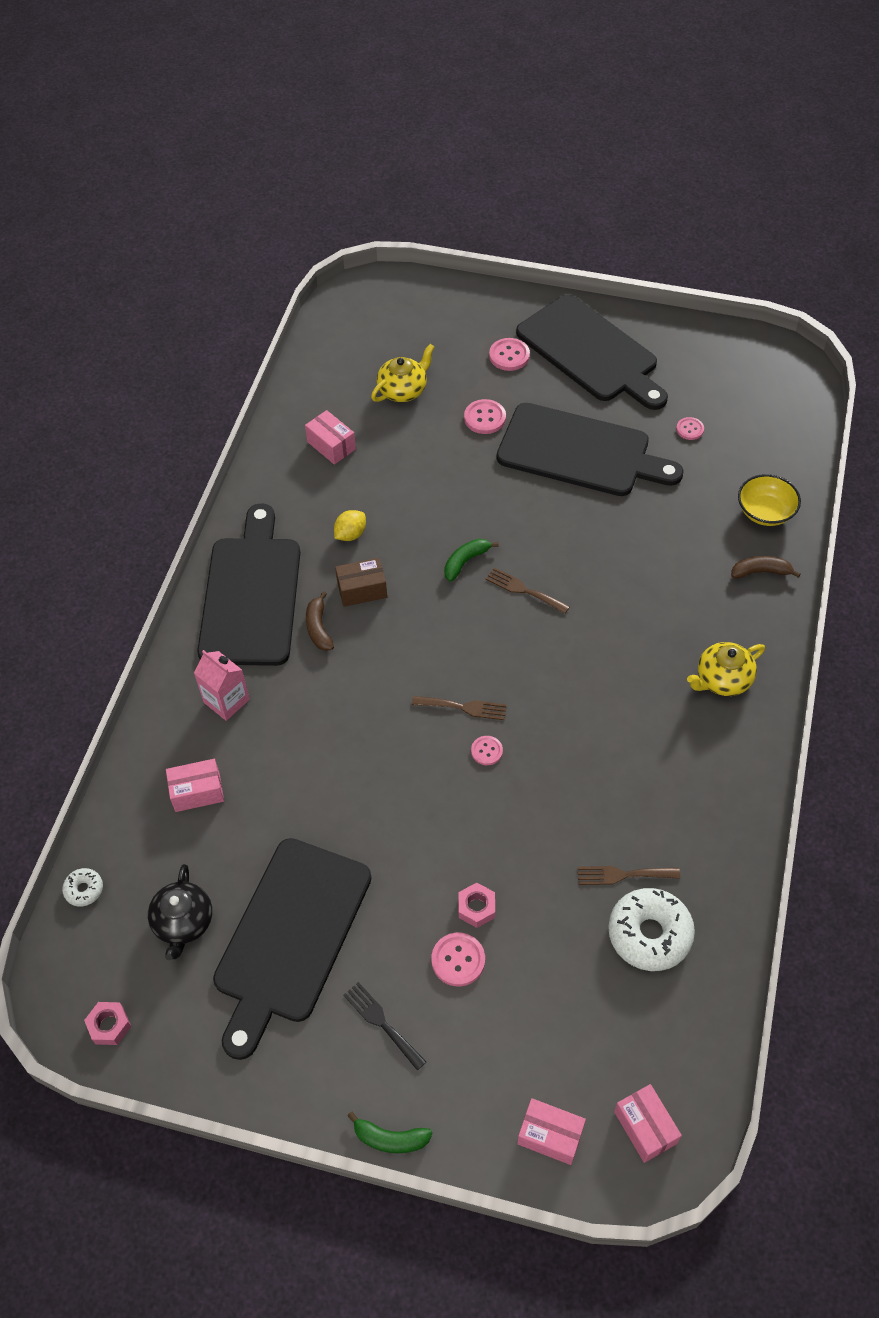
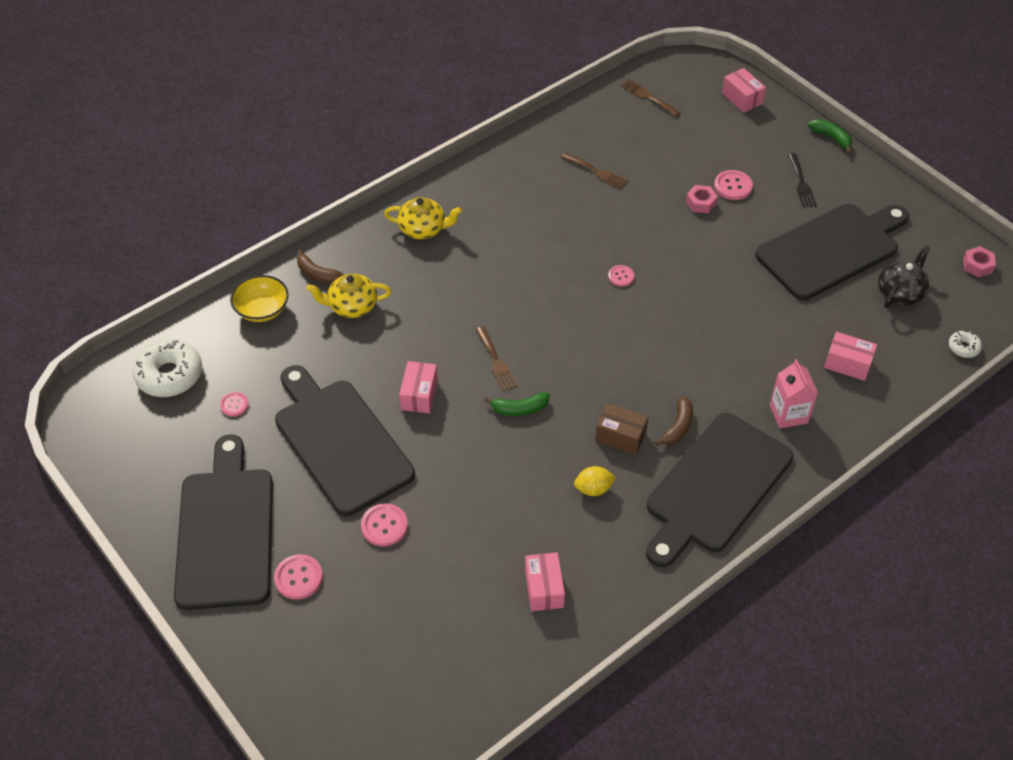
camera: 145 degrees left, 5 degrees down
yellow teapot [371,344,435,402] -> yellow teapot moved to [306,274,391,318]
brown fork [412,696,507,720] -> brown fork moved to [621,79,680,117]
white donut [608,888,695,971] -> white donut moved to [132,339,202,397]
pink box [614,1084,682,1163] -> pink box moved to [399,361,438,414]

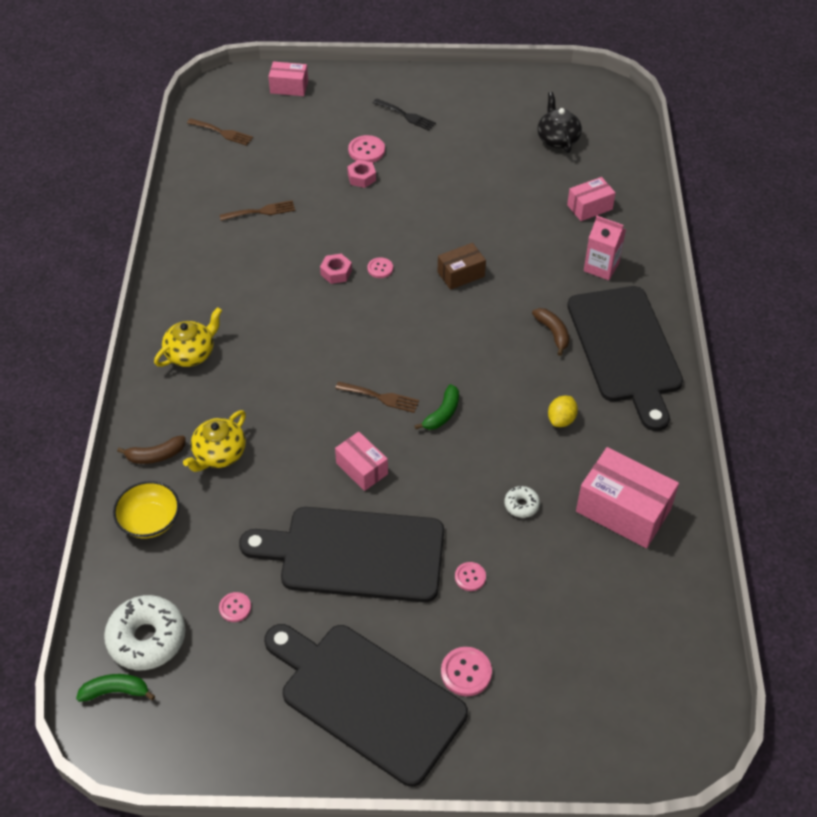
camera: 50 degrees left, 0 degrees up
pink button [361,503,408,546] -> pink button [455,562,486,591], size x0.65
pink box [525,552,565,611] -> pink box [576,447,679,548], size x1.73
brown box [595,403,648,454] -> brown box moved to [438,243,486,290]
brown fork [621,79,680,117] -> brown fork turned 150 degrees counterclockwise [187,118,253,146]
black cutting board [755,204,909,300] -> none
green banana [808,119,852,153] -> green banana moved to [76,674,155,702]
white donut [949,330,982,358] -> white donut moved to [504,486,540,518]
pink nut [963,246,996,278] -> pink nut moved to [320,254,352,284]

